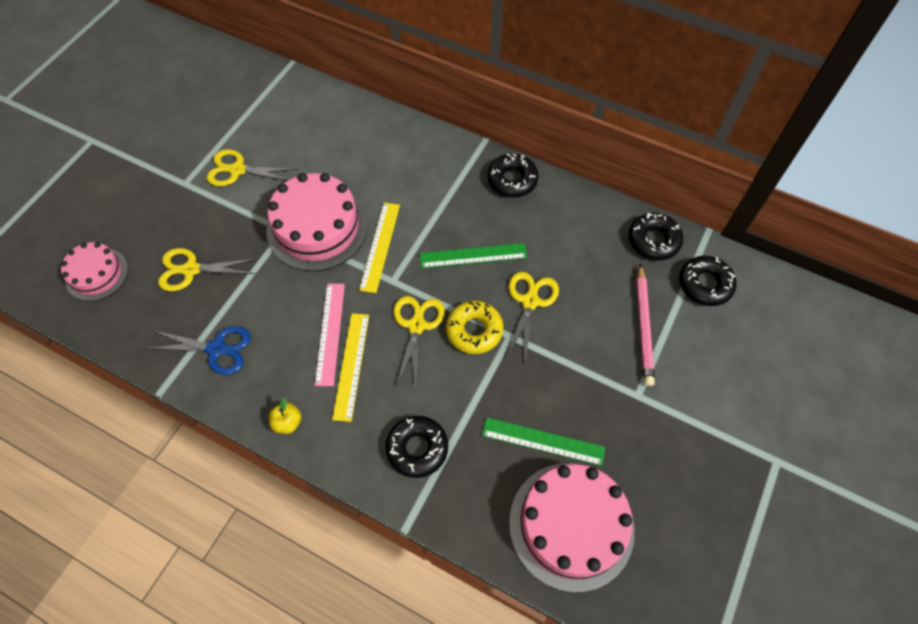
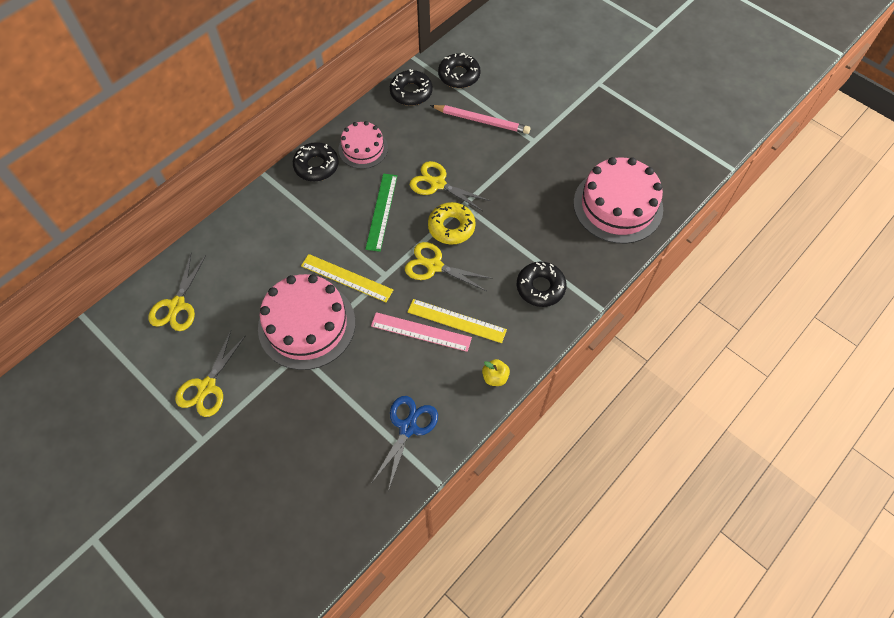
camera: 75 degrees left, 0 degrees up
pink cake [61,242,128,301] -> pink cake moved to [338,121,388,169]
yellow scissors [158,248,257,291] -> yellow scissors moved to [148,254,206,331]
green ruler [482,417,606,466] -> none

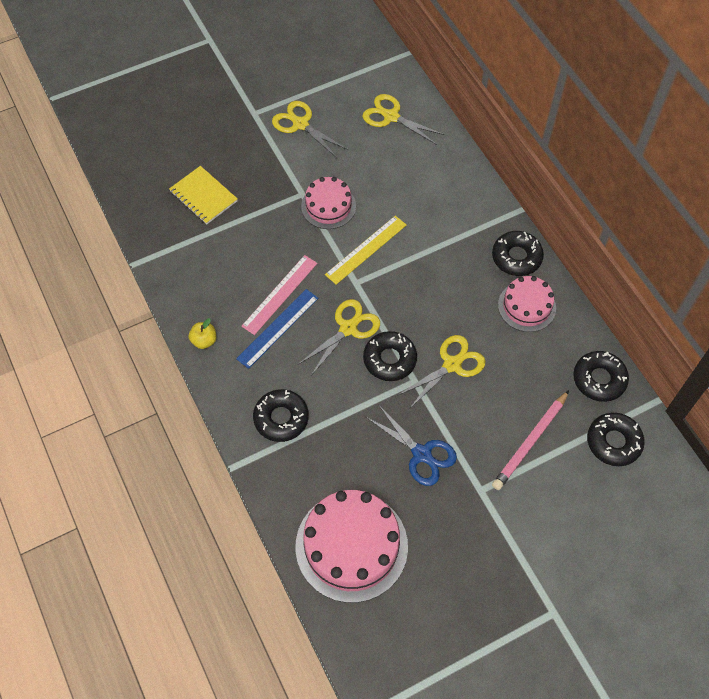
camera: 110 degrees right, 0 degrees up
pink cake [258,274,355,370] -> pink cake [301,177,356,229], size x0.58
green ruler [365,174,397,252] -> none
blue scissors [371,396,438,491] -> blue scissors moved to [366,404,457,486]
yellow ruler [408,299,507,343] -> blue ruler [236,289,318,369]
yellow donut [428,202,476,245] -> black donut [363,331,417,381]
none -> yellow notebook [169,166,238,225]

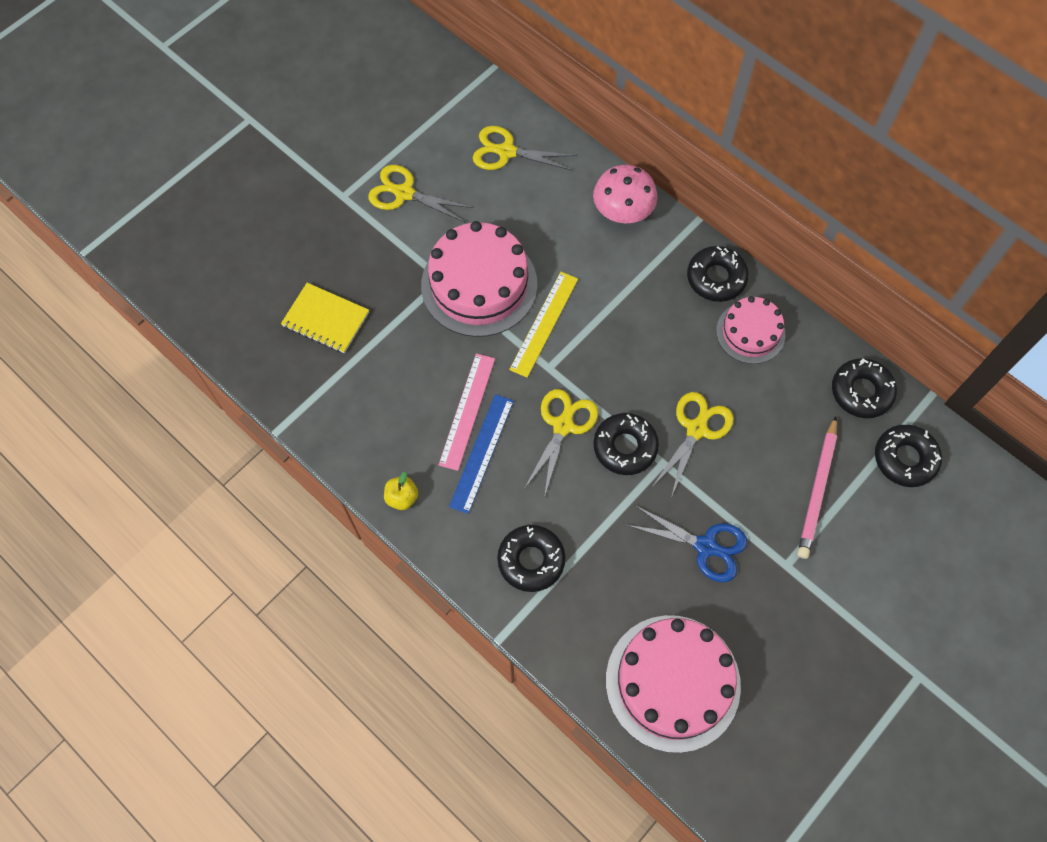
camera: 20 degrees left, 5 degrees up
pink cake [301,177,356,229] -> pink cake [421,221,537,337], size x1.72
none -> pink mushroom [593,165,657,224]

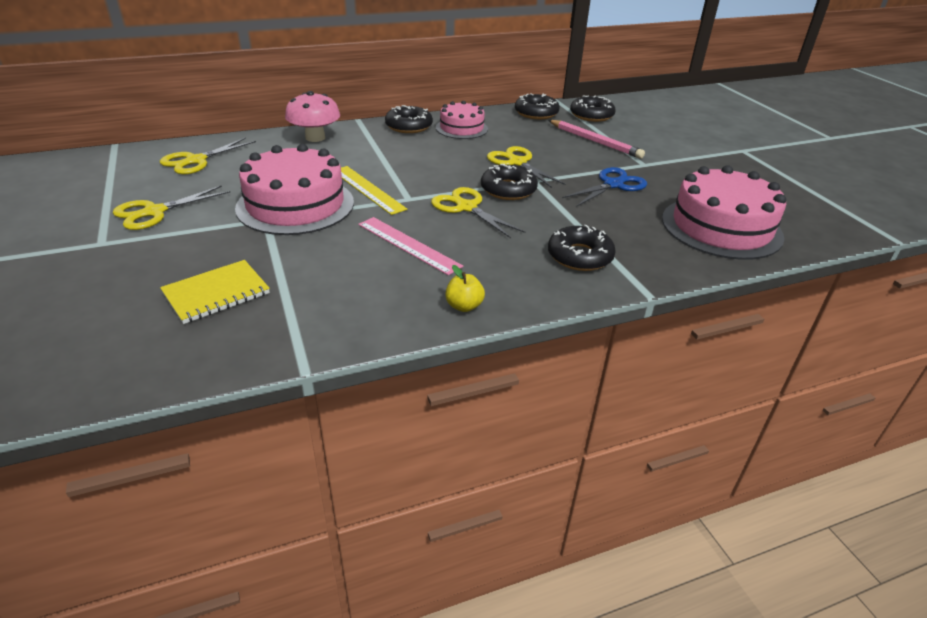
camera: 65 degrees left, 30 degrees down
blue ruler [449,394,514,514] -> none

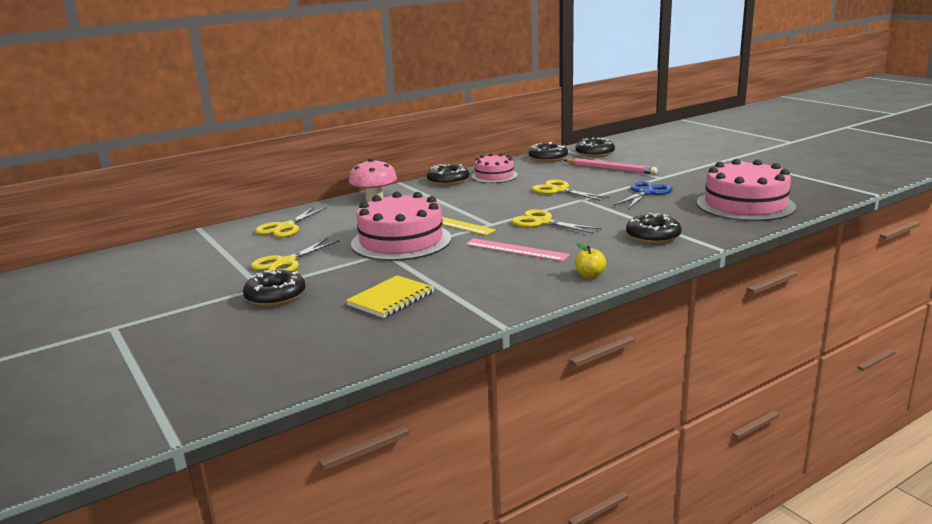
camera: 10 degrees left, 15 degrees down
black donut [481,164,538,200] -> black donut moved to [243,270,306,306]

